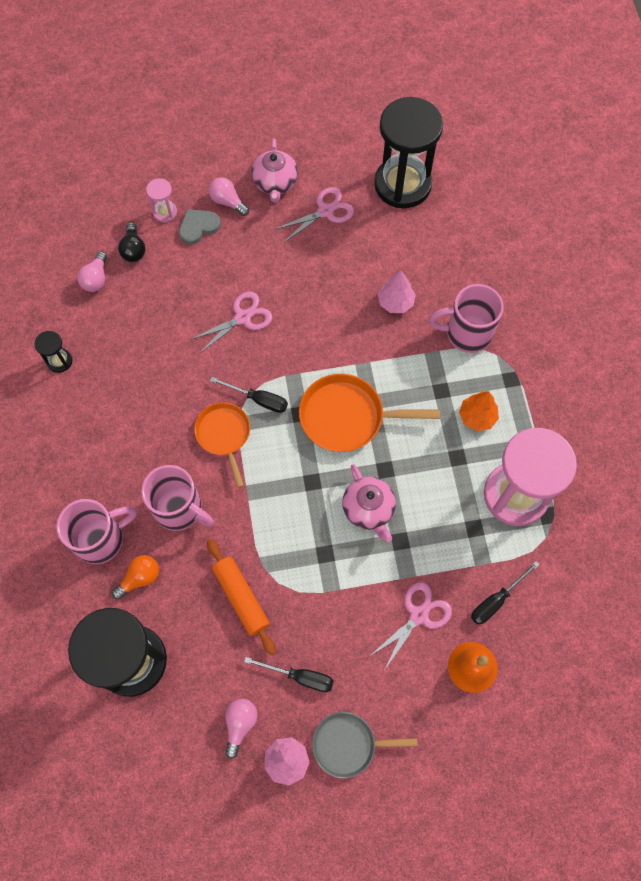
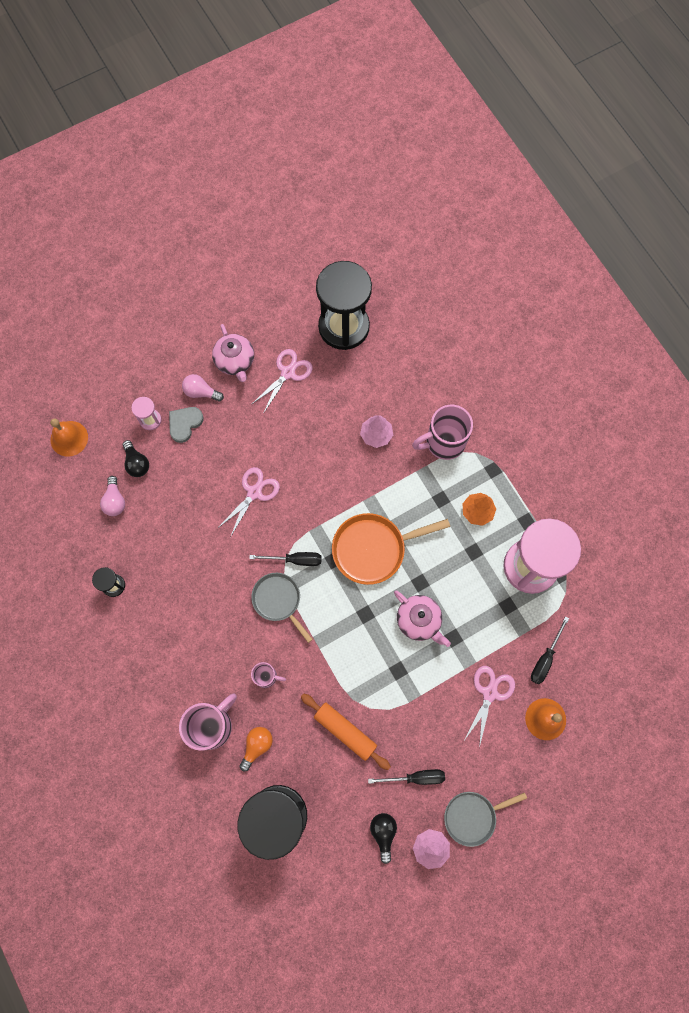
camera: 20 degrees left, 5 degrees up
pink mug [141,465,214,531] -> pink mug [251,662,286,688], size x0.54
orange pan [194,402,250,488] -> grey pan [251,573,313,643]
pink light bulb [225,699,258,759] -> black light bulb [370,813,397,864]
none -> orange bell [50,418,88,457]

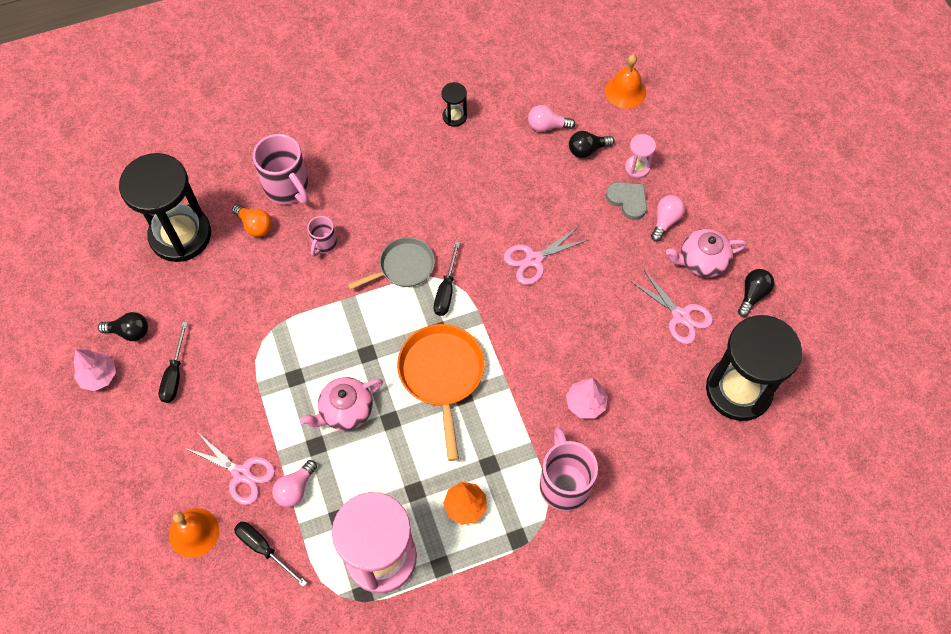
camera: 100 degrees right, 10 degrees down
pink scissors [218,467,280,536] -> pink scissors turned 105 degrees clockwise [504,227,589,285]
orange rolling pin [301,693,391,770] -> none
grey pan [444,792,527,847] -> none
none -> pink light bulb [272,460,317,507]
none -> black light bulb [738,269,774,317]

